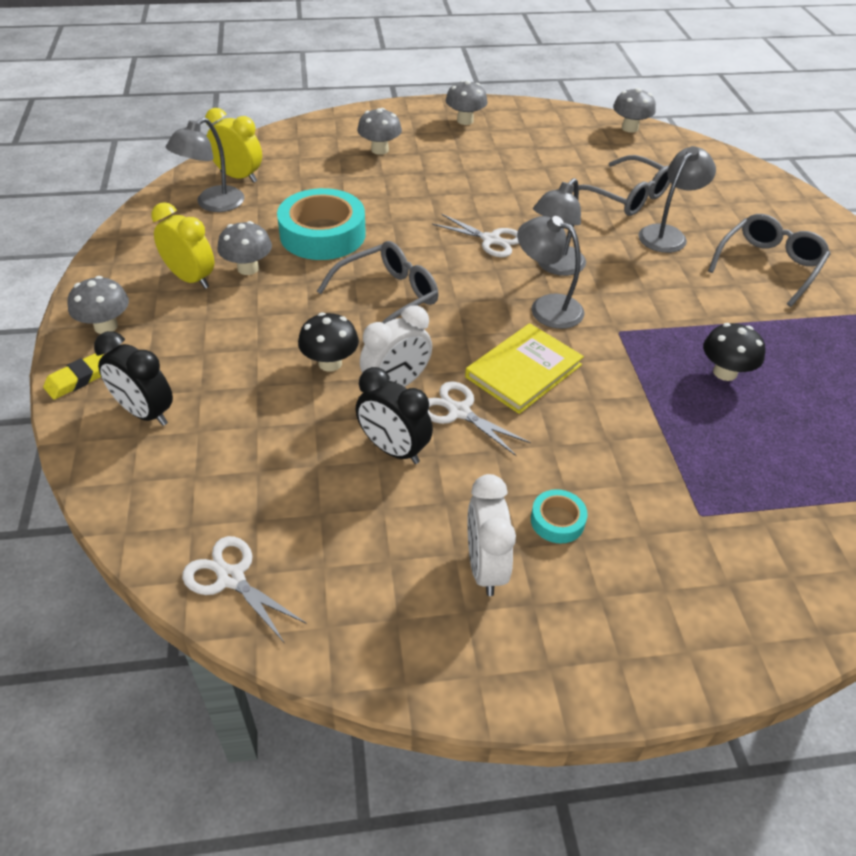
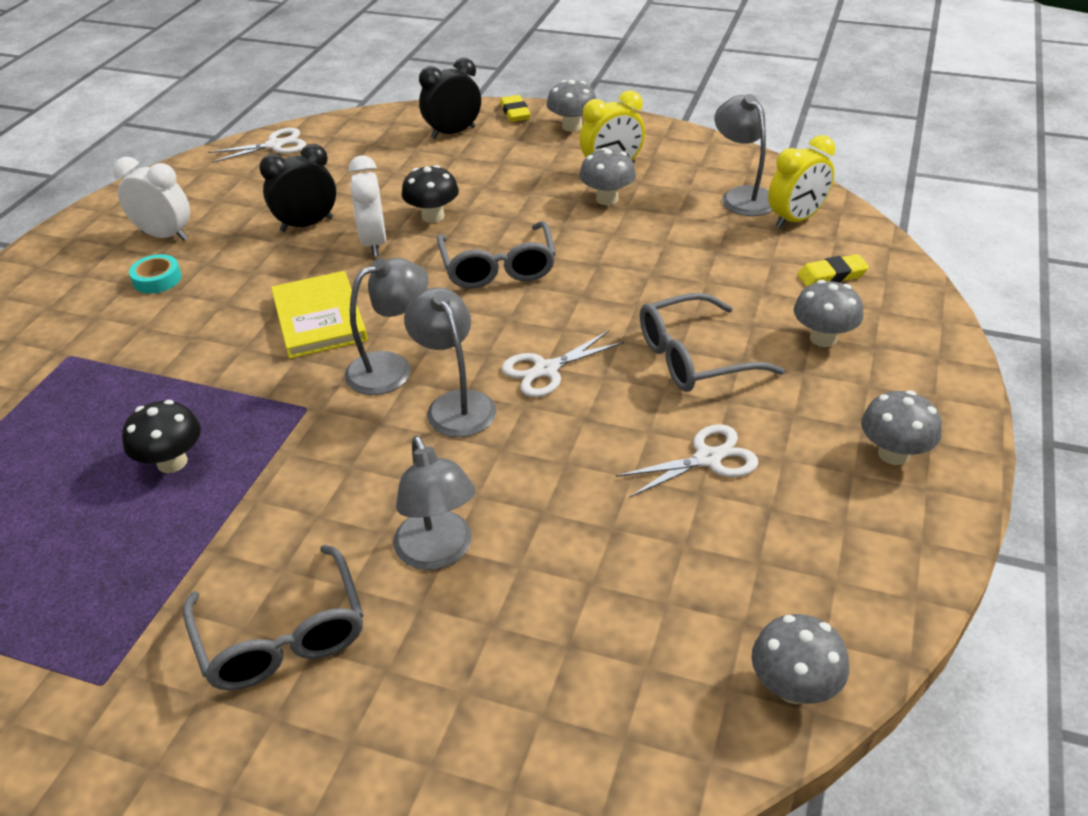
camera: 120 degrees right, 5 degrees down
turquoise tape [277,188,366,260] -> none
white scissors [427,382,531,456] -> white scissors moved to [616,424,758,498]
grey glasses [573,155,670,216] -> grey glasses moved to [640,293,785,392]
none -> yellow eraser [797,254,869,287]

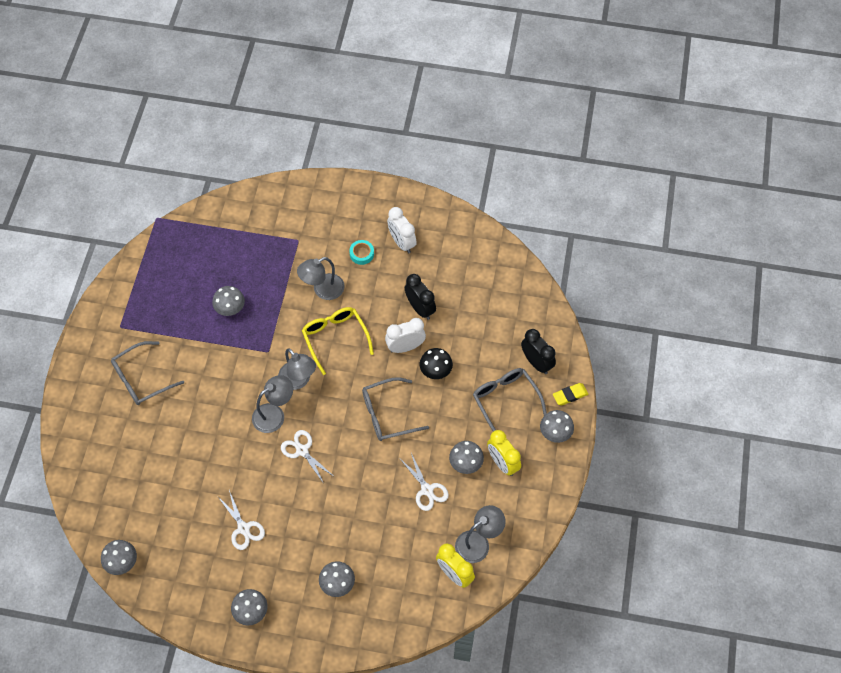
camera: 80 degrees right, 20 degrees up
white clock [113,157,190,241] -> white clock turned 135 degrees clockwise [387,207,417,253]
black mushroom [122,400,201,473] -> grey mushroom [212,286,245,316]
white scissors [208,128,306,163] -> white scissors moved to [400,453,449,511]
yellow book [271,271,367,359] -> yellow glasses [302,307,374,375]
grey lamp [393,436,476,570] -> grey lamp moved to [297,257,345,300]
grey glasses [640,293,785,392] -> grey glasses moved to [473,368,547,431]
yellow eraser [797,254,869,287] -> none

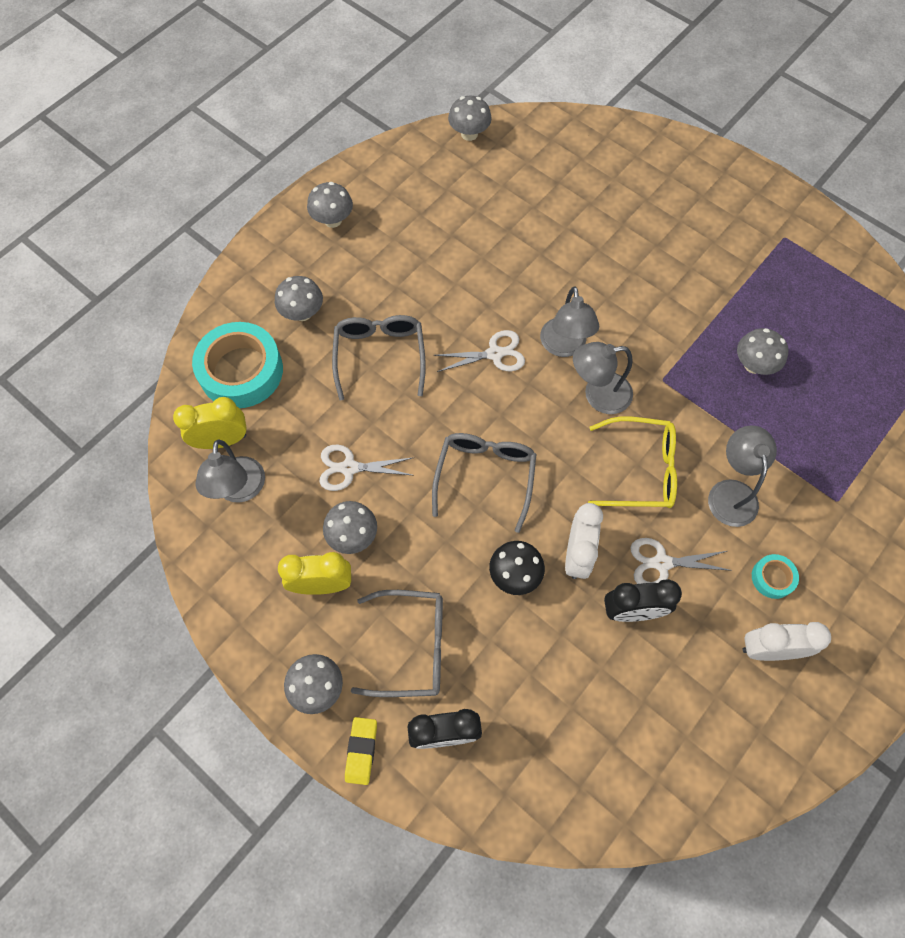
camera: 120 degrees right, 5 degrees up
grey glasses [111,341,184,405] -> grey glasses moved to [332,315,426,401]
white scissors [218,490,265,550] -> white scissors moved to [630,538,732,584]
none -> turquoise tape [192,322,283,408]

